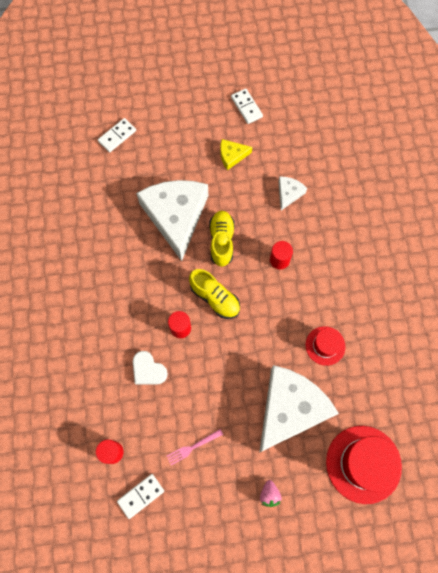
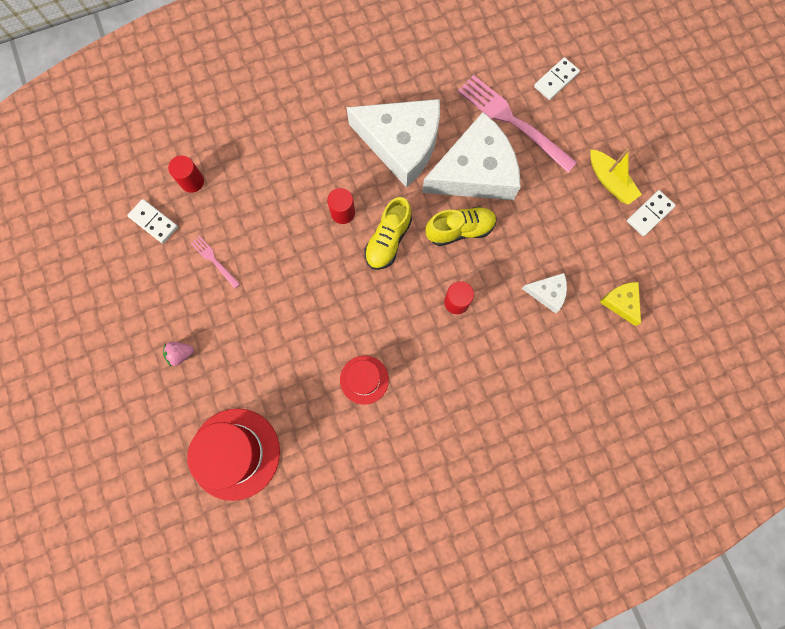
camera: 75 degrees right, 5 degrees up
white domino [98,118,136,152] -> white domino turned 75 degrees counterclockwise [534,57,580,100]
white heart [133,351,168,385] -> none
yellow cheese [221,139,252,170] -> yellow cheese moved to [600,282,641,326]
white cheese [259,365,339,453] -> white cheese moved to [347,99,440,188]
none -> pink fork [458,75,578,172]
none -> yellow boat [591,148,642,205]

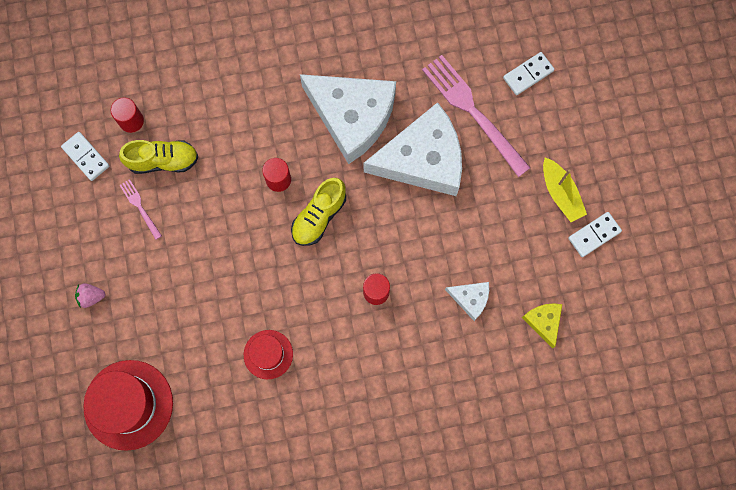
camera: 10 degrees right, 0 degrees up
yellow shoe [425,206,497,246] -> yellow shoe moved to [119,140,198,174]

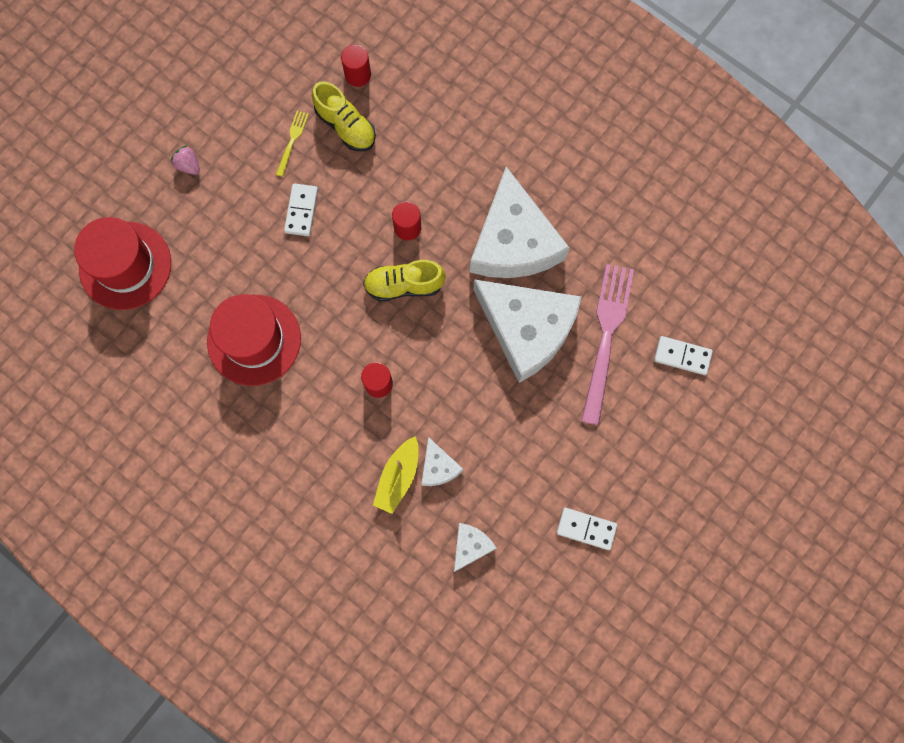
camera: 50 degrees right, 0 degrees up
white domino [61,132,109,181] -> white domino moved to [284,183,318,236]
pink fork [120,179,162,240] -> yellow fork [276,110,309,177]
red hat [244,330,293,379] -> red hat [207,294,301,386], size x1.78
yellow cheese [522,303,562,348] -> white cheese [454,523,497,572]
yellow boat [543,157,587,222] -> yellow boat moved to [373,436,419,514]

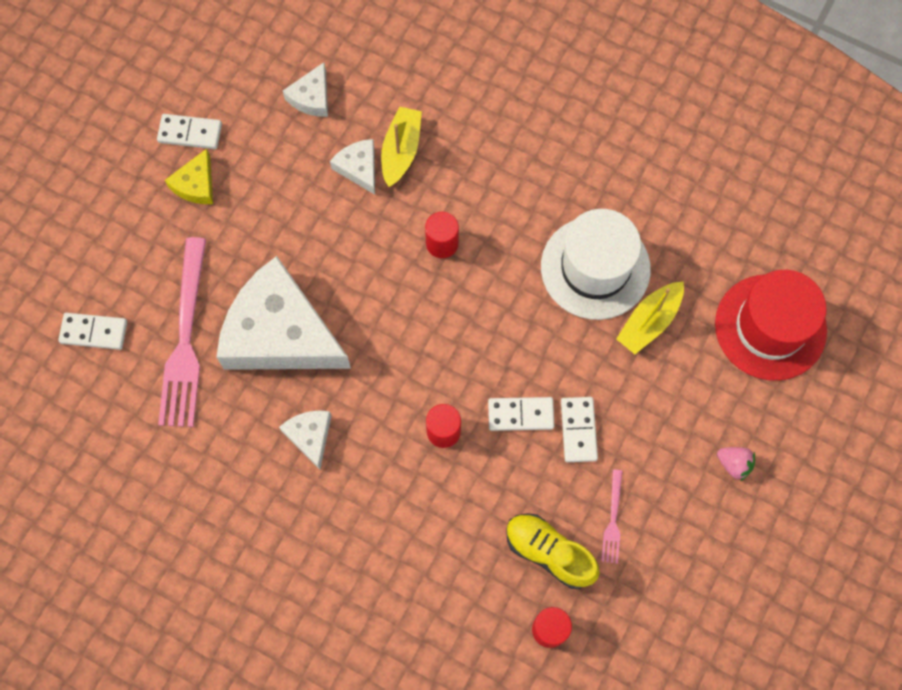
camera: 170 degrees right, 5 degrees down
red hat [207,294,301,386] -> white hat [541,209,651,320]
yellow fork [276,110,309,177] -> pink fork [601,469,623,564]
yellow shoe [363,260,446,301] -> none
white cheese [470,167,570,278] -> white cheese [279,410,331,469], size x0.43
none -> yellow cheese [165,149,213,204]
none -> white domino [488,397,554,431]
none -> yellow boat [616,281,684,354]

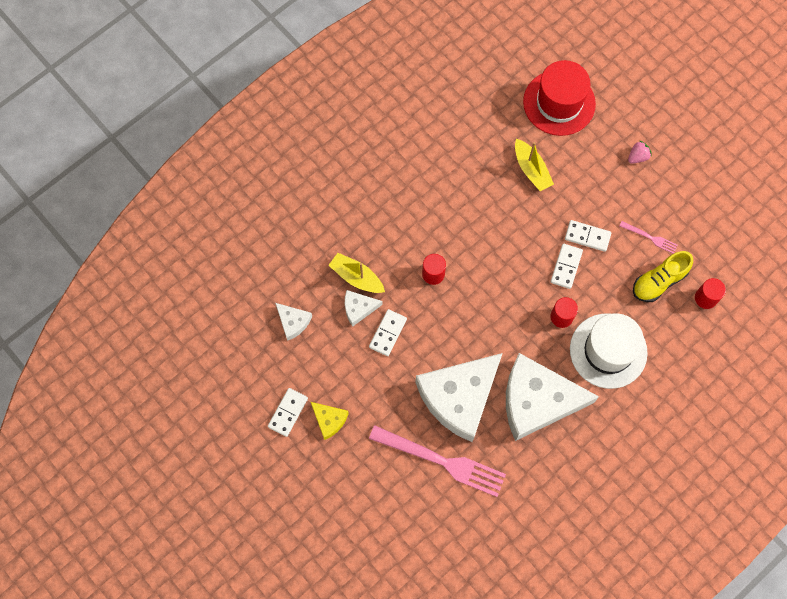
camera: 70 degrees left, 0 degrees up
white domino [58,313,127,350] -> white domino moved to [369,309,407,356]
white cheese [279,410,331,469] -> white cheese [506,353,599,441], size x2.30
white hat [541,209,651,320] -> white hat moved to [570,313,648,389]

